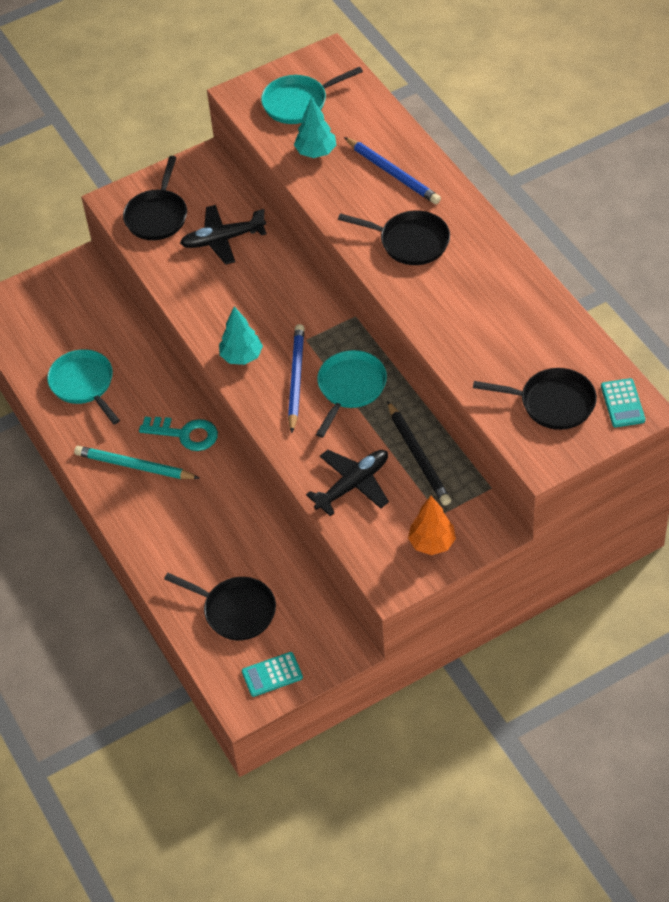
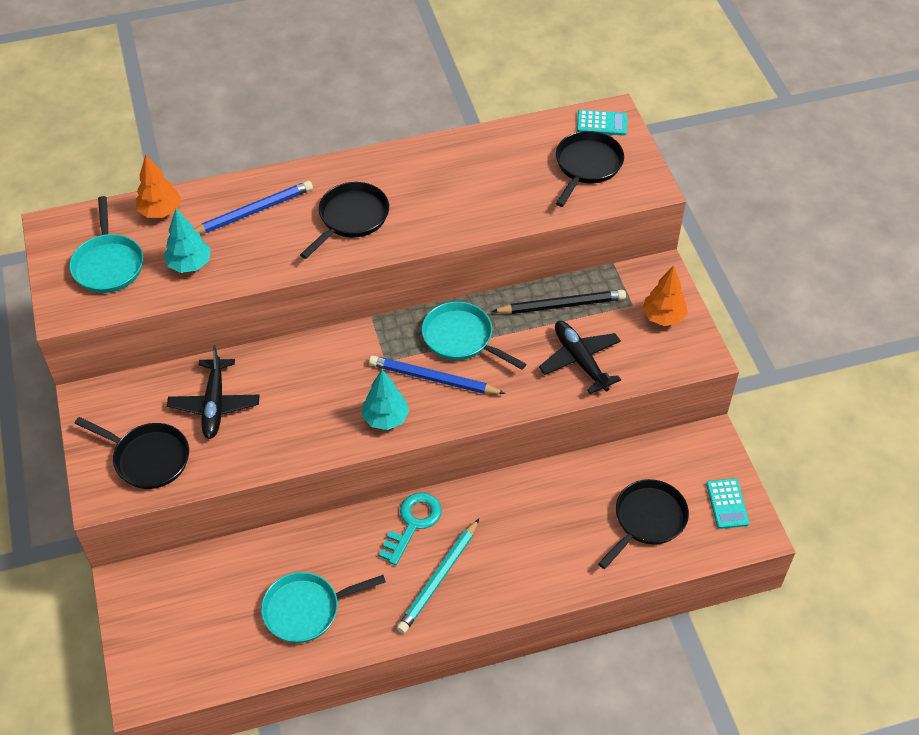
camera: 80 degrees left, 0 degrees up
none -> orange tree [136,154,181,218]

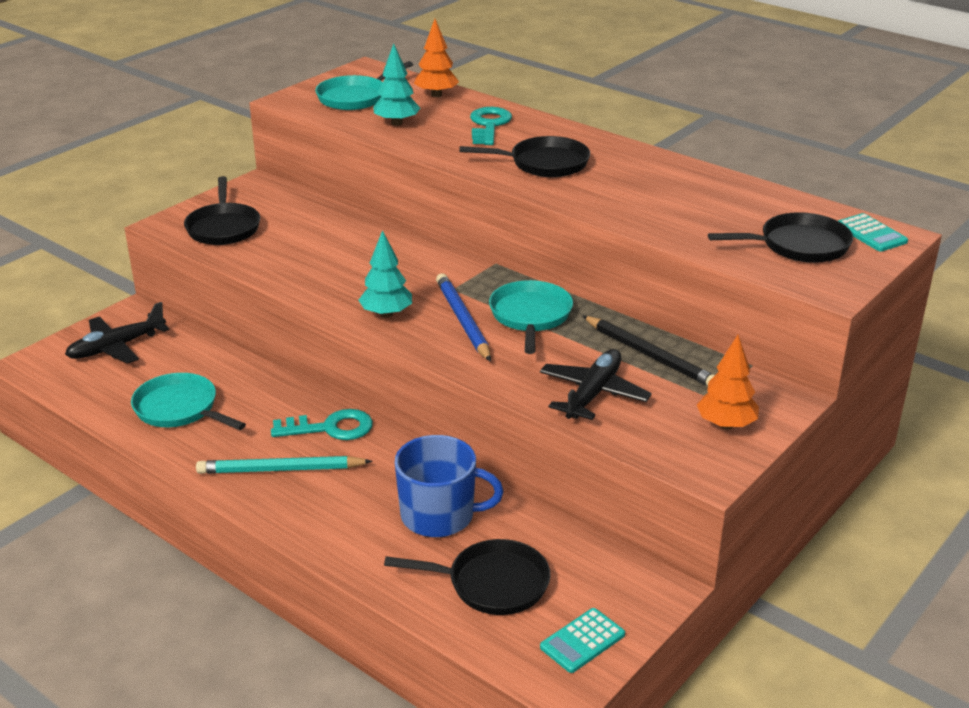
camera: 55 degrees right, 20 degrees down
black plane [167,345,260,439] -> black plane moved to [65,302,169,364]
blue pencil [193,181,313,234] -> turquoise key [470,107,512,145]
none -> blue mug [395,435,504,537]

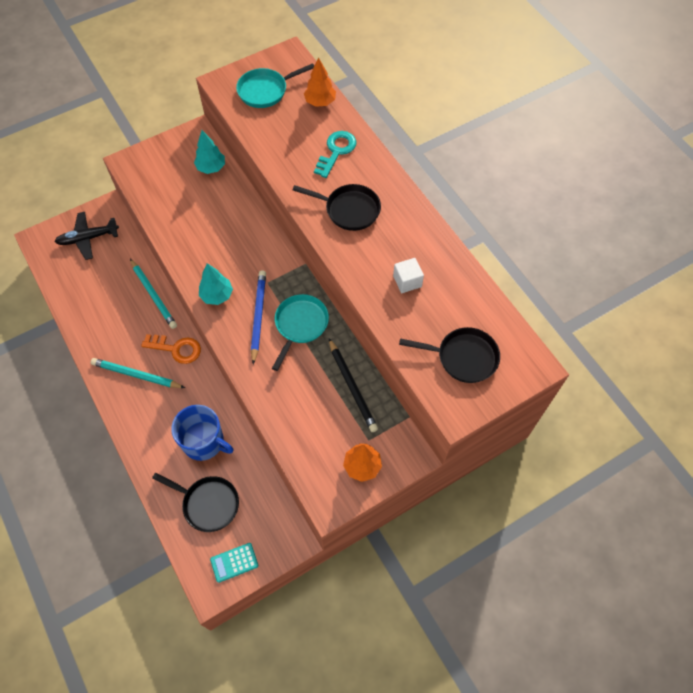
camera: 20 degrees right, 30 degrees up
turquoise pan [131,373,246,430] -> none
black pan [184,176,260,245] -> none
turquoise key [271,409,373,440] -> orange key [141,334,201,364]
turquoise tree [373,44,420,126] -> turquoise tree moved to [194,130,225,174]
black plane [540,349,652,420] -> none
turquoise calculator [838,213,908,252] -> none
none -> turquoise pencil [130,259,177,329]
none -> white cube [393,258,424,293]

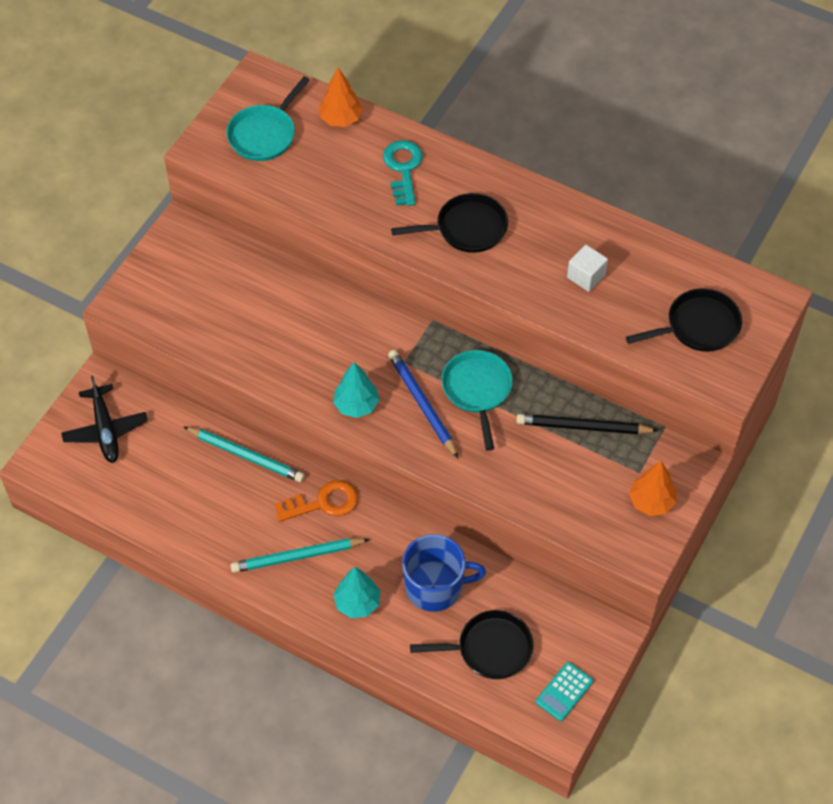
camera: 30 degrees left, 5 degrees down
black plane [55,212,119,260] -> black plane turned 60 degrees counterclockwise [61,375,148,463]
turquoise tree [194,130,225,174] -> turquoise tree moved to [333,567,380,618]
black pencil [329,339,378,432] -> black pencil turned 150 degrees clockwise [516,414,659,434]

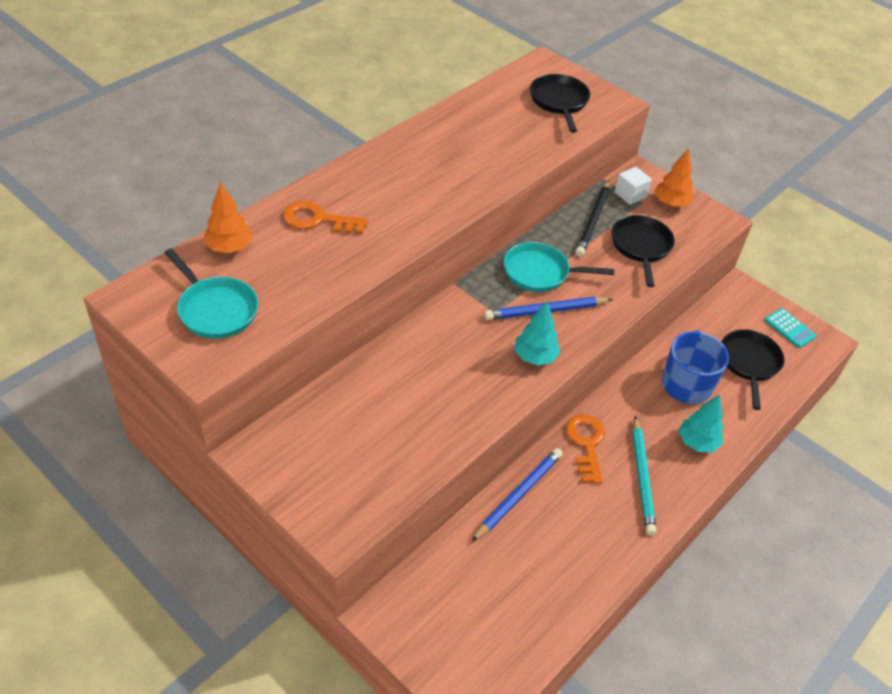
camera: 80 degrees left, 10 degrees down
black plane [61,375,148,463] -> none
turquoise pencil [184,427,305,482] -> blue pencil [471,448,563,542]
turquoise key [383,140,423,206] -> orange key [283,201,368,234]
black pan [391,193,508,253] -> black pan moved to [611,215,675,287]
white cube [567,245,608,292] -> white cube moved to [615,167,652,205]

